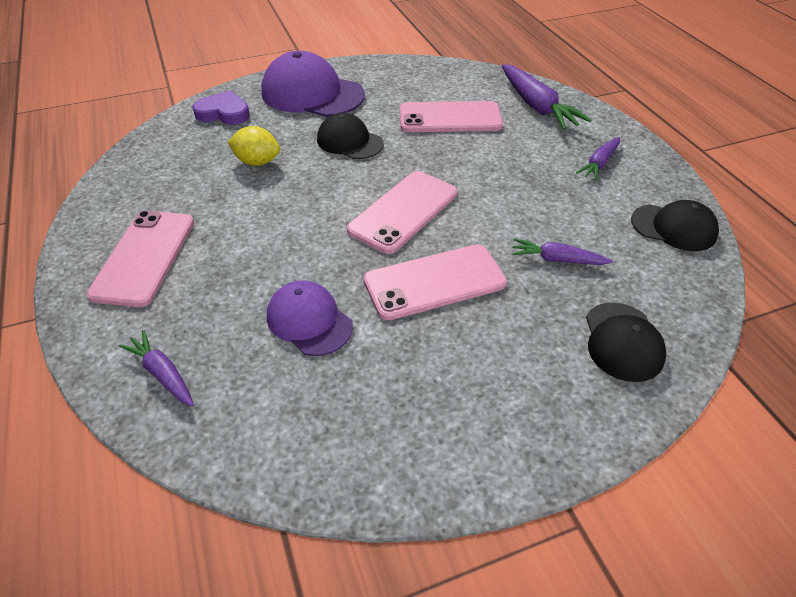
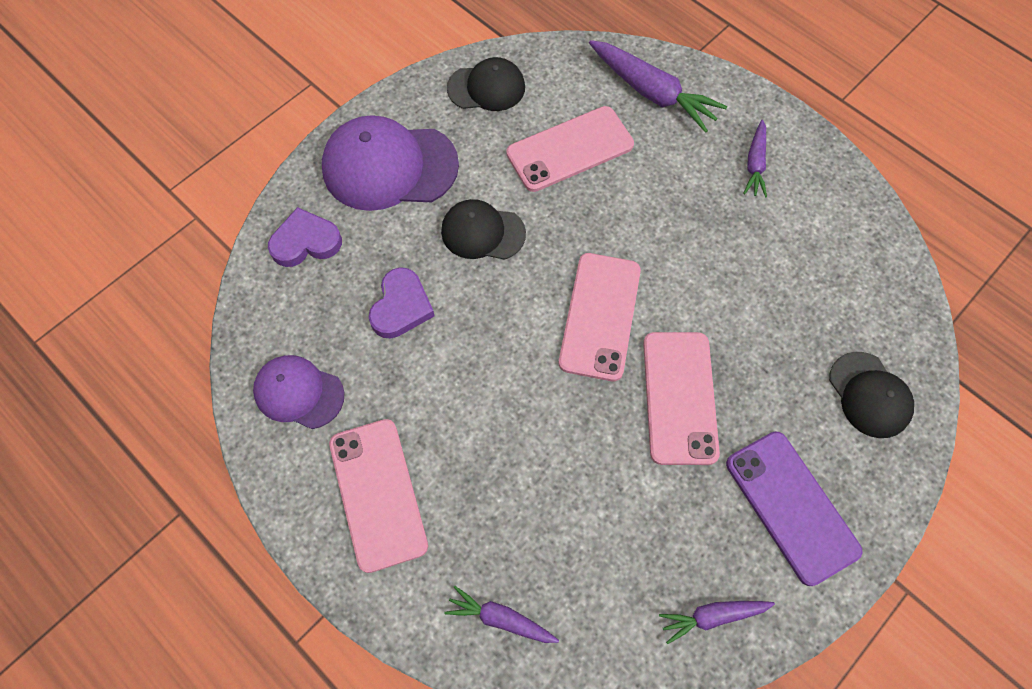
camera: 25 degrees left, 20 degrees up
yellow lemon [228,126,280,166] -> purple heart [369,267,435,339]
purple cap [267,280,353,356] -> purple cap moved to [253,355,344,429]
pink phone [364,244,507,320] -> pink phone turned 45 degrees counterclockwise [643,332,720,465]
purple carrot [512,238,613,265] -> purple carrot moved to [659,601,775,644]
black cap [631,200,719,251] -> black cap moved to [447,57,525,111]
none -> purple phone [726,431,862,586]

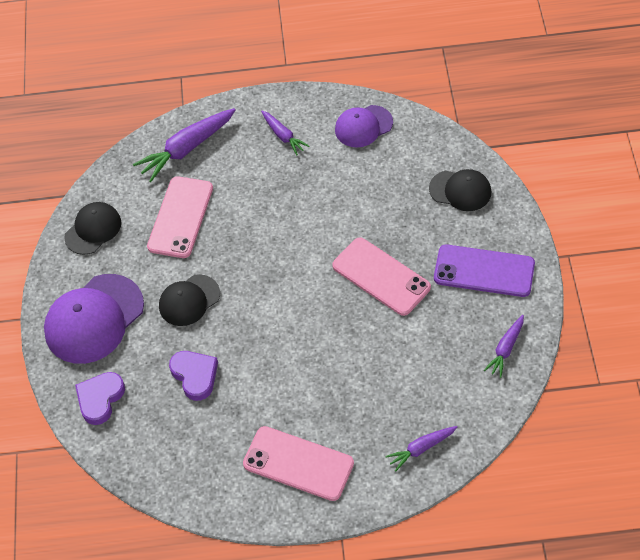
camera: 45 degrees left, 10 degrees down
purple cap [253,355,344,429] -> purple cap moved to [335,105,393,147]
pink phone [559,253,641,381] -> none
purple carrot [589,40,727,133] -> purple carrot turned 150 degrees clockwise [133,108,236,182]

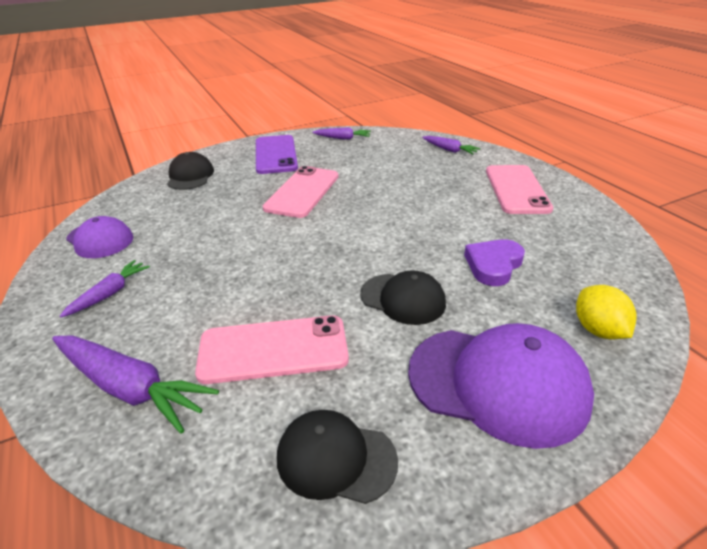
camera: 115 degrees left, 20 degrees down
purple heart [75,372,125,425] -> yellow lemon [576,285,637,339]

